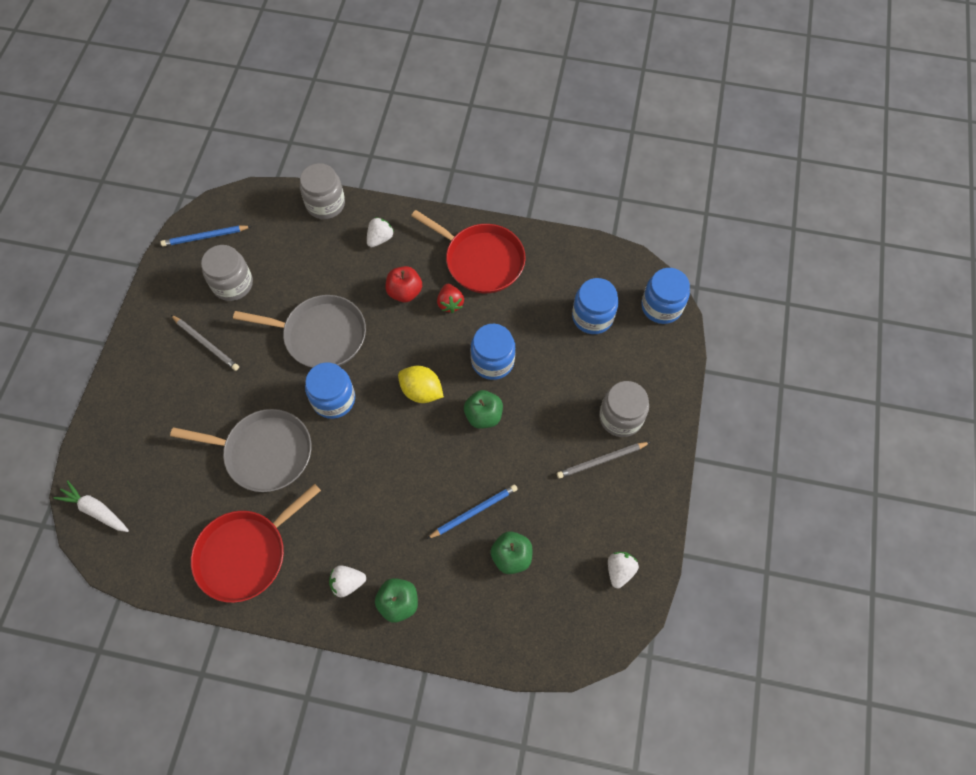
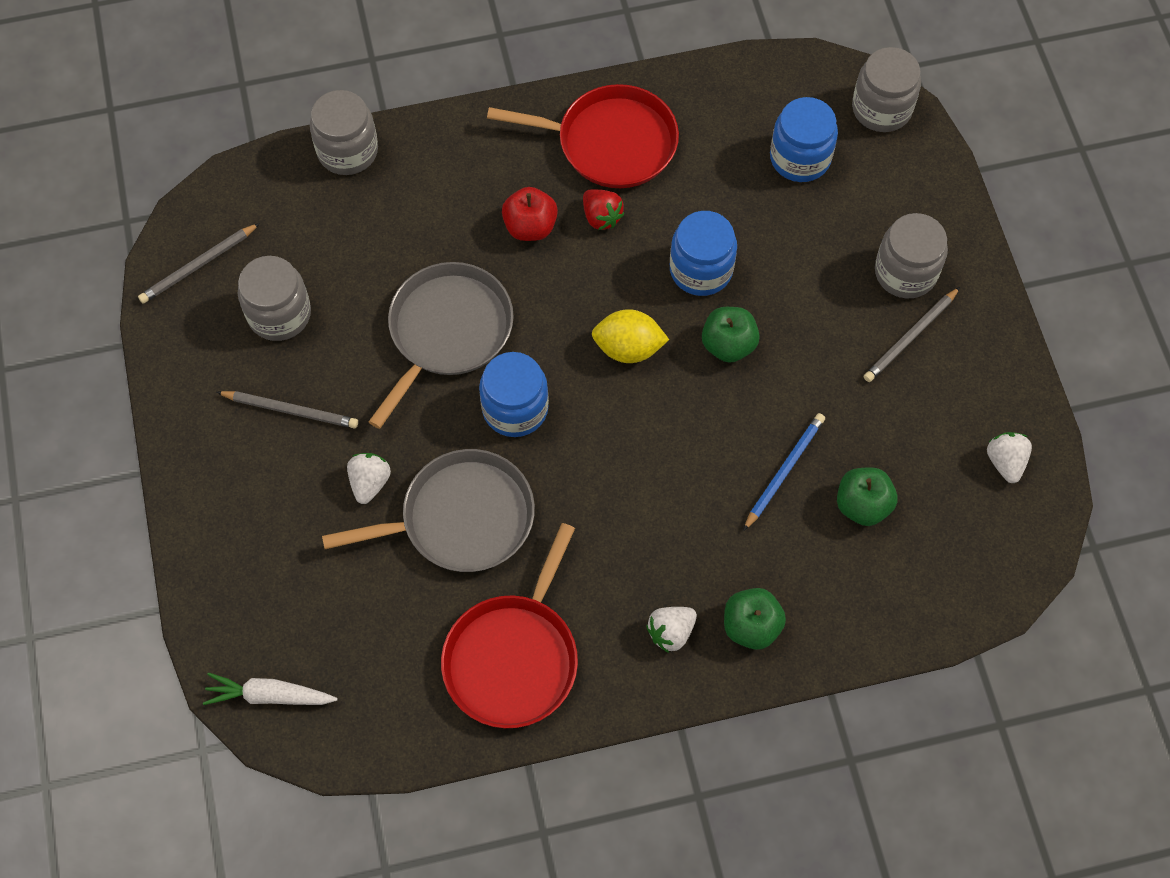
camera: 25 degrees left, 0 degrees up
blue pencil [161,226,252,247] -> grey pencil [138,223,260,303]
grey pan [233,295,366,368] -> grey pan turned 45 degrees counterclockwise [369,262,514,429]
white strawberry [367,217,394,247] -> white strawberry moved to [347,453,391,504]
blue jar [641,268,690,324] -> grey jar [852,47,921,132]

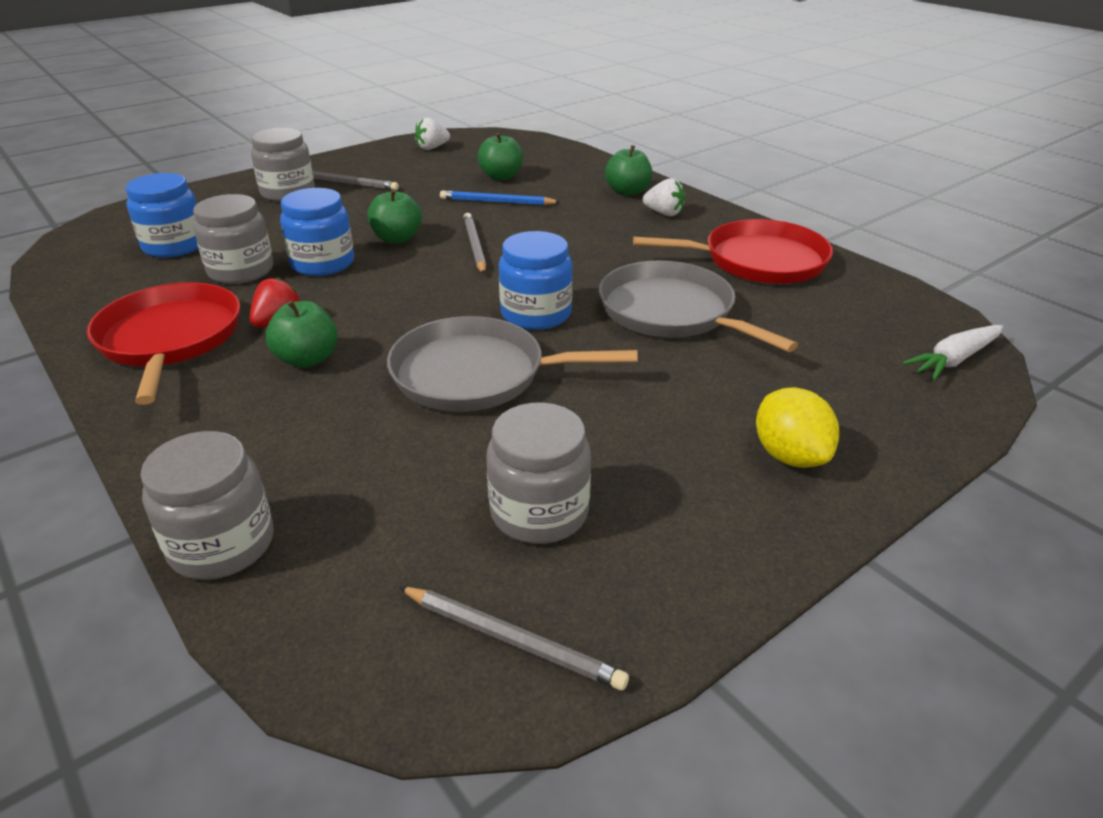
camera: 115 degrees left, 30 degrees down
white carrot [203,673,337,705] -> white carrot turned 75 degrees clockwise [902,325,1003,380]
grey pencil [217,391,358,429] -> grey pencil moved to [464,213,486,274]
white strawberry [347,453,391,504] -> none
red apple [502,187,558,241] -> green apple [266,300,338,368]
yellow lemon [592,309,669,363] -> yellow lemon moved to [756,387,839,468]
grey jar [852,47,921,132] -> grey jar moved to [193,194,273,284]

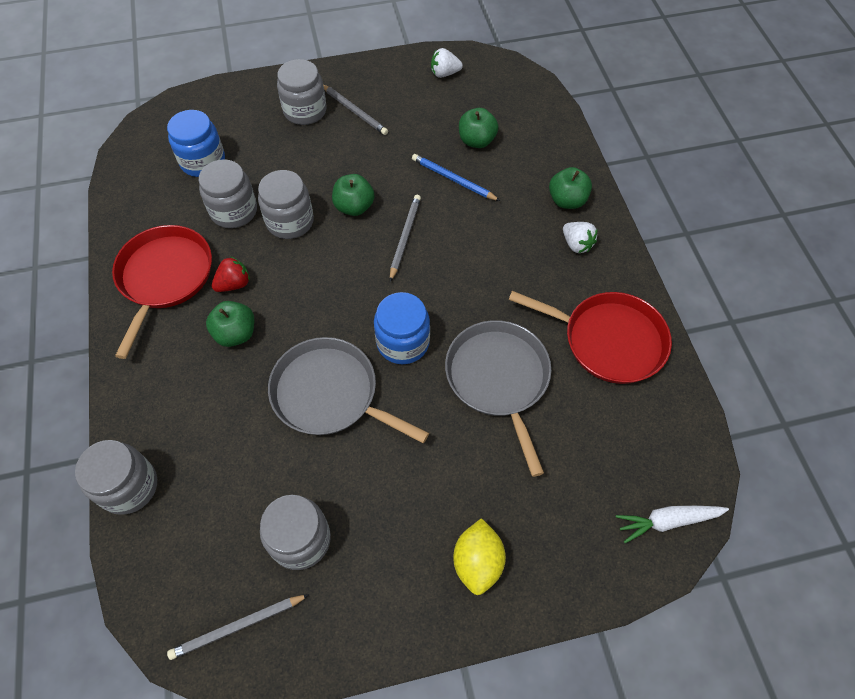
camera: 25 degrees right, 25 degrees up
blue jar [280,188,354,276] -> grey jar [258,170,314,239]
grey pencil [399,587,629,691] -> grey pencil turned 105 degrees clockwise [167,594,309,660]

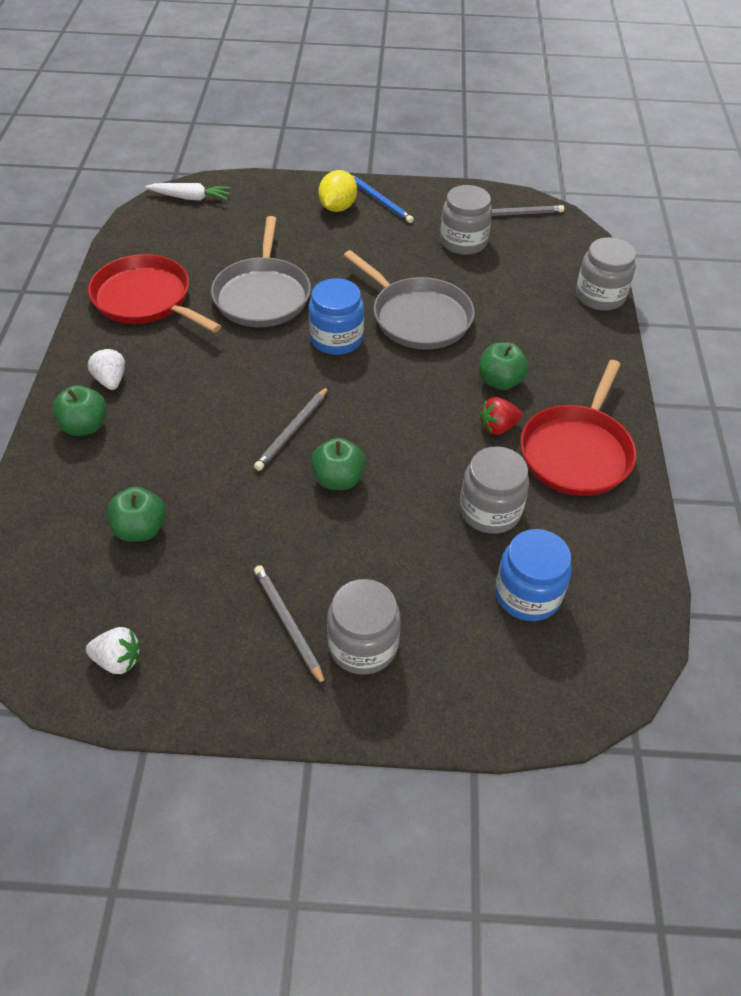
camera: 165 degrees left, 10 degrees down
grey jar [258,170,314,239] -> none
blue pencil [412,154,500,201] -> blue pencil moved to [352,175,414,223]

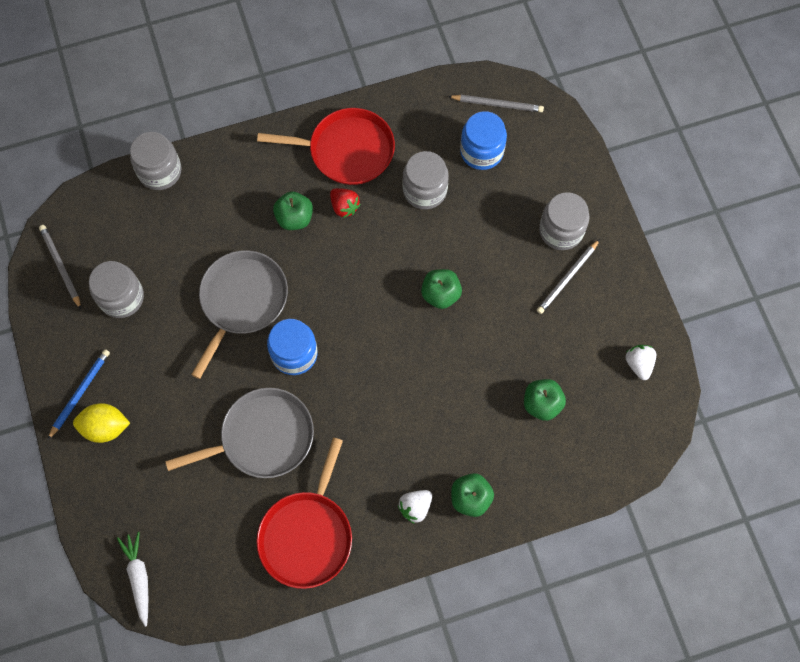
camera: 110 degrees left, 20 degrees up
grey pencil [254,386,329,471] -> grey pencil moved to [448,95,544,112]

